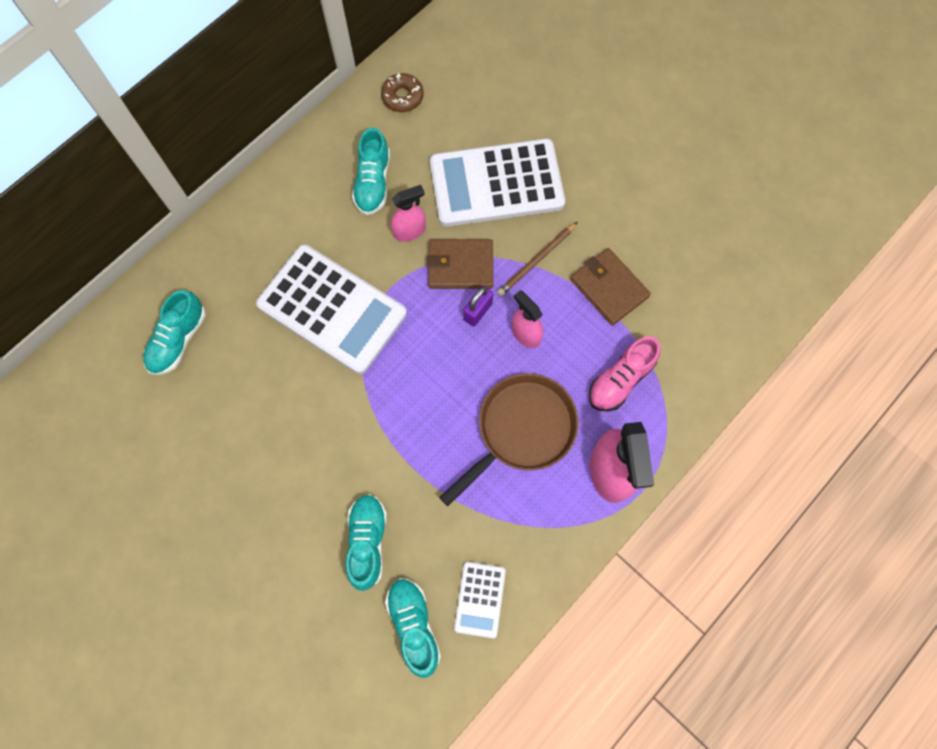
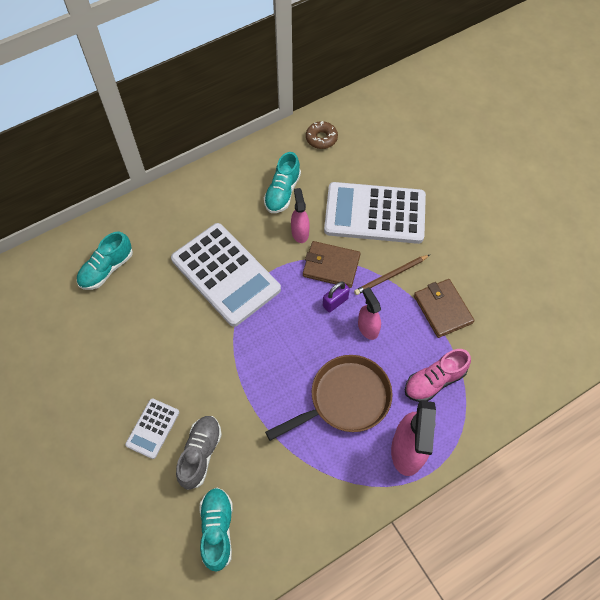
camera: 15 degrees right, 10 degrees down
turquoise shoe [345,494,387,591] -> grey shoe [176,416,222,490]
pink spray bottle [391,185,426,242] -> pink spray bottle turned 90 degrees counterclockwise [291,188,310,243]
white calculator [454,562,506,638] -> white calculator moved to [125,398,179,459]

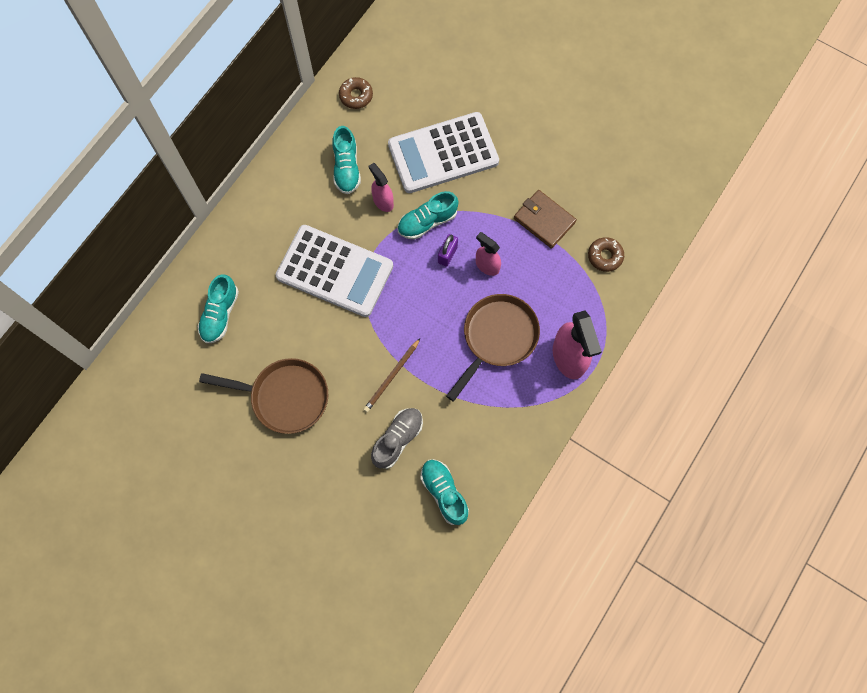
camera: 25 degrees left, 10 degrees up
white calculator [125,398,179,459] -> none
grey shoe [176,416,222,490] -> grey shoe turned 45 degrees clockwise [371,408,423,469]
brown wallet [303,241,361,288] -> turquoise shoe [397,191,459,239]
brown pencil [354,255,430,295] -> brown pencil moved to [363,339,420,412]
pink shoe [405,349,471,402] -> none
none -> brown pan [199,358,328,434]
none -> brown donut [588,237,624,272]

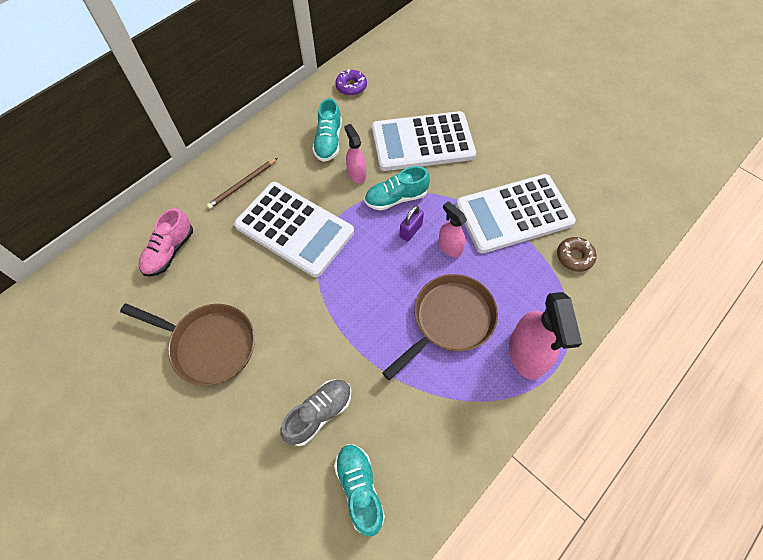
camera: 10 degrees right, 10 degrees down
turquoise shoe [198,274,239,343] -> pink shoe [139,208,193,276]
brown donut [339,77,373,109] -> purple donut [336,69,367,96]
brown pencil [363,339,420,412] -> brown pencil moved to [207,158,278,209]
brown wallet [514,190,577,249] -> white calculator [456,174,576,254]

